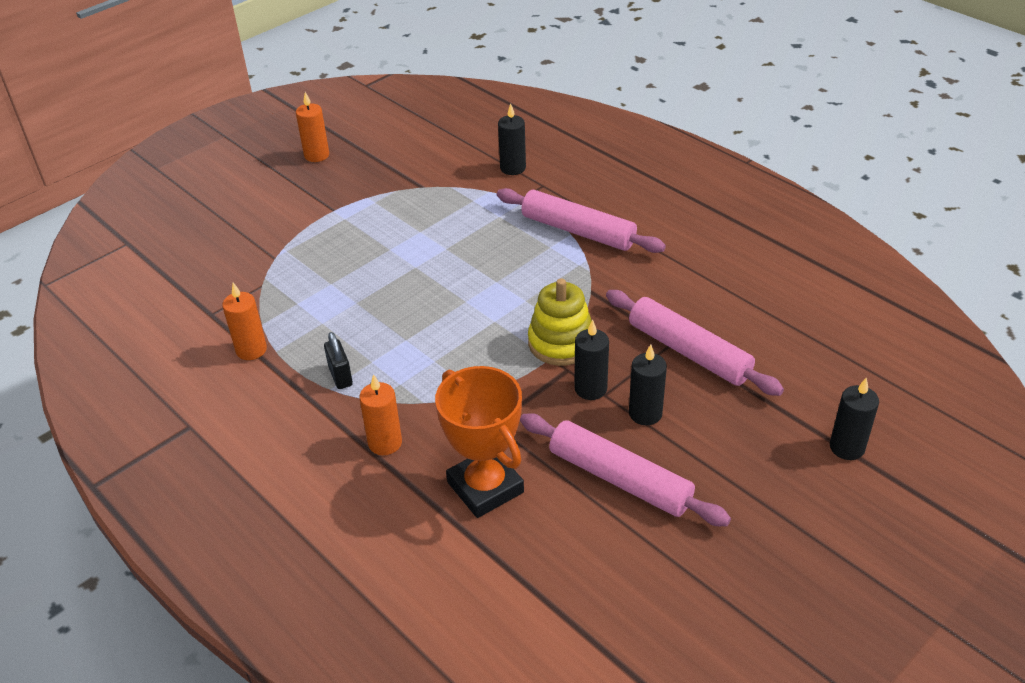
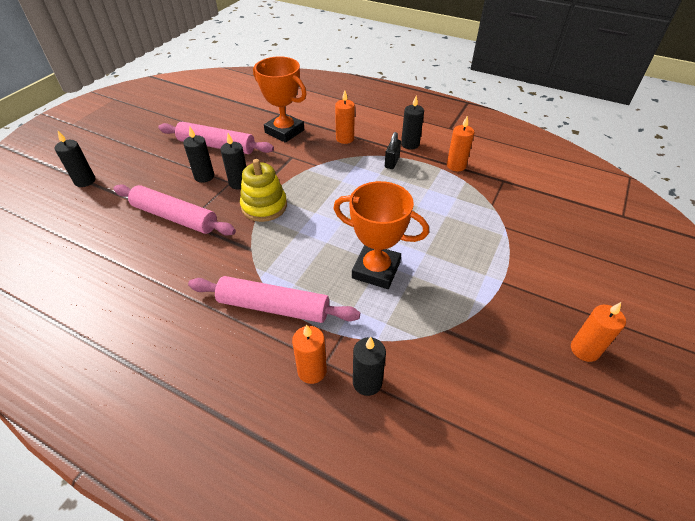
camera: 160 degrees right, 5 degrees up
black padlock [324,332,353,389] -> black padlock turned 60 degrees clockwise [385,132,401,169]
none -> orange candle [292,324,327,384]
none -> orange trophy [333,181,429,289]
none -> black candle [401,96,424,150]

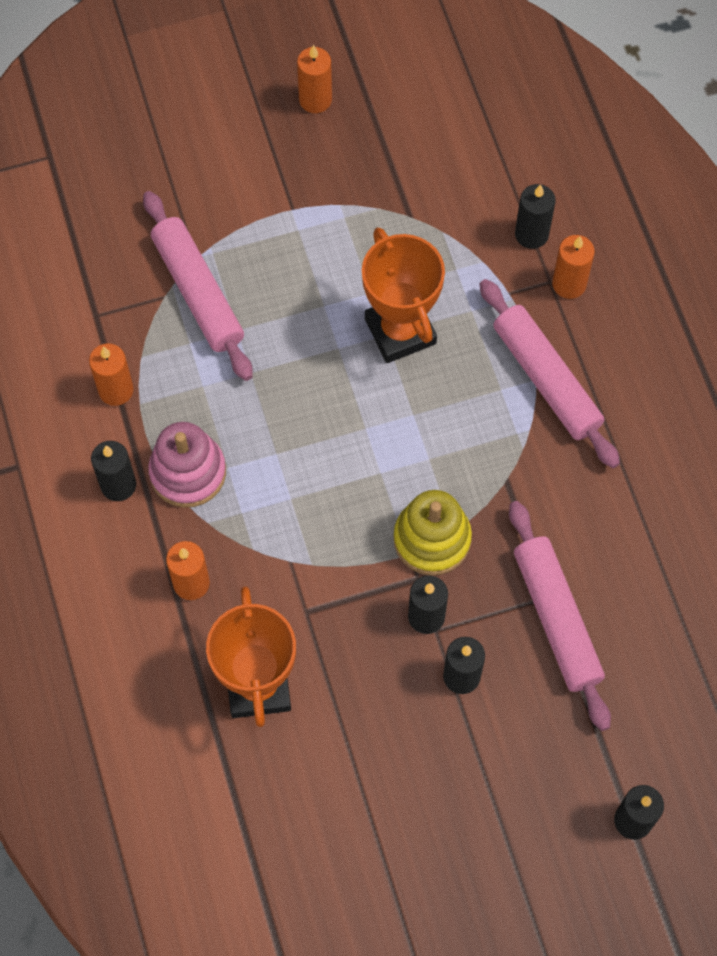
camera: 135 degrees left, 20 degrees up
pink rolling pin [158,122,274,154] -> pink rolling pin moved to [143,191,253,381]
black padlock [385,132,401,169] -> pink stacking toy [148,422,226,508]

